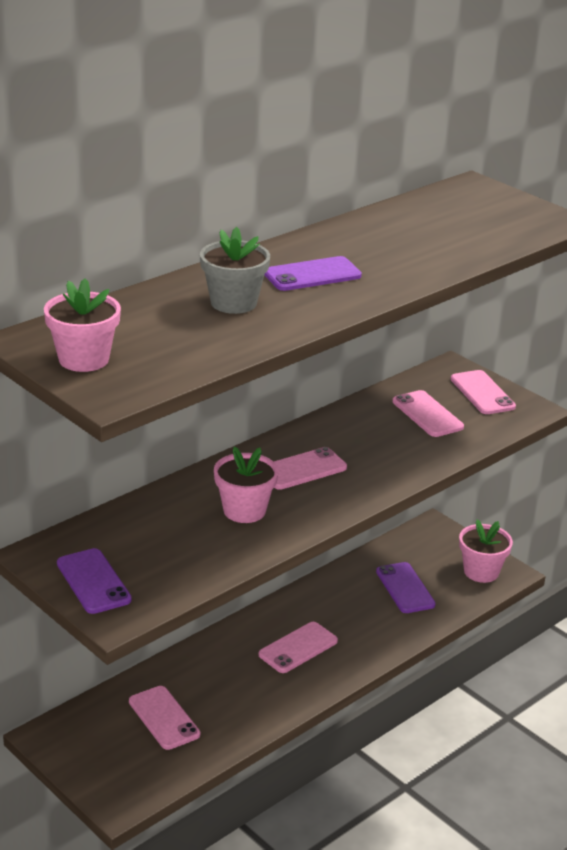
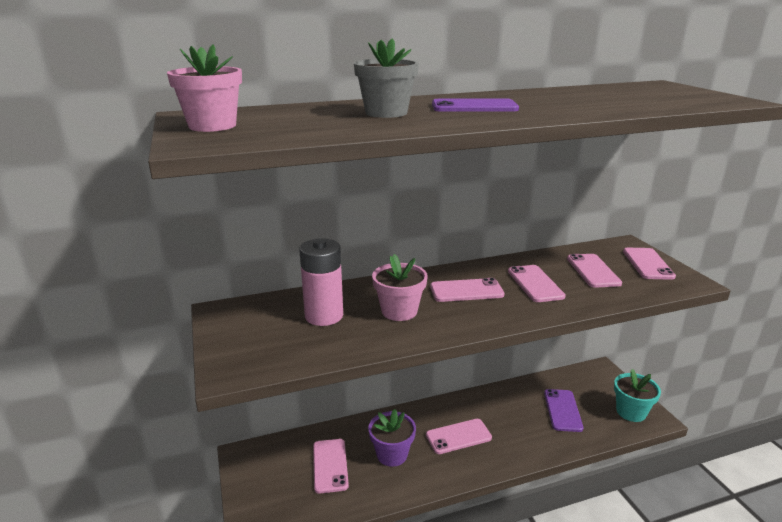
camera: 25 degrees right, 5 degrees down
purple phone [57,548,132,614] -> none
pink flower pot [459,519,513,583] -> turquoise flower pot [614,369,661,422]
none -> pink battery [299,238,343,326]
none -> purple flower pot [368,409,416,467]
none -> pink phone [508,265,566,302]

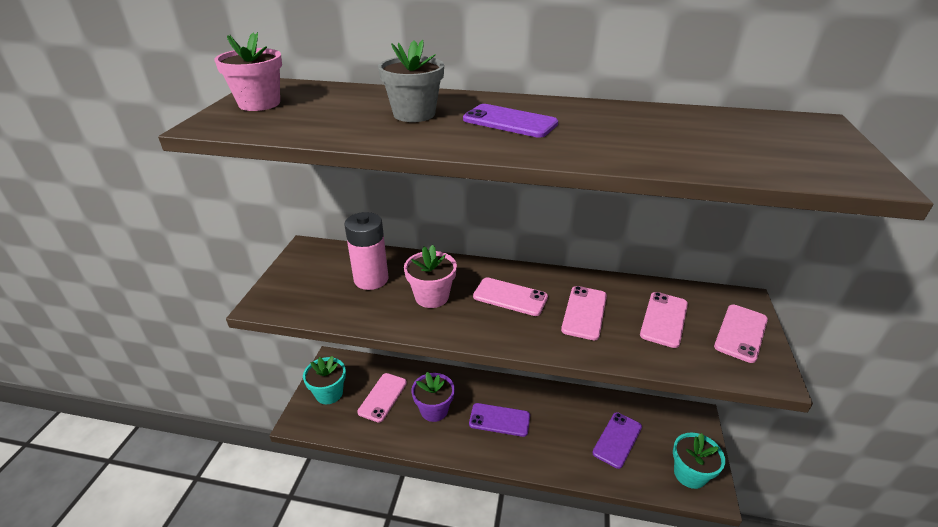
camera: 30 degrees right, 10 degrees up
pink phone [426,419,492,454] -> purple phone [469,403,530,437]
none -> turquoise flower pot [303,356,346,404]

